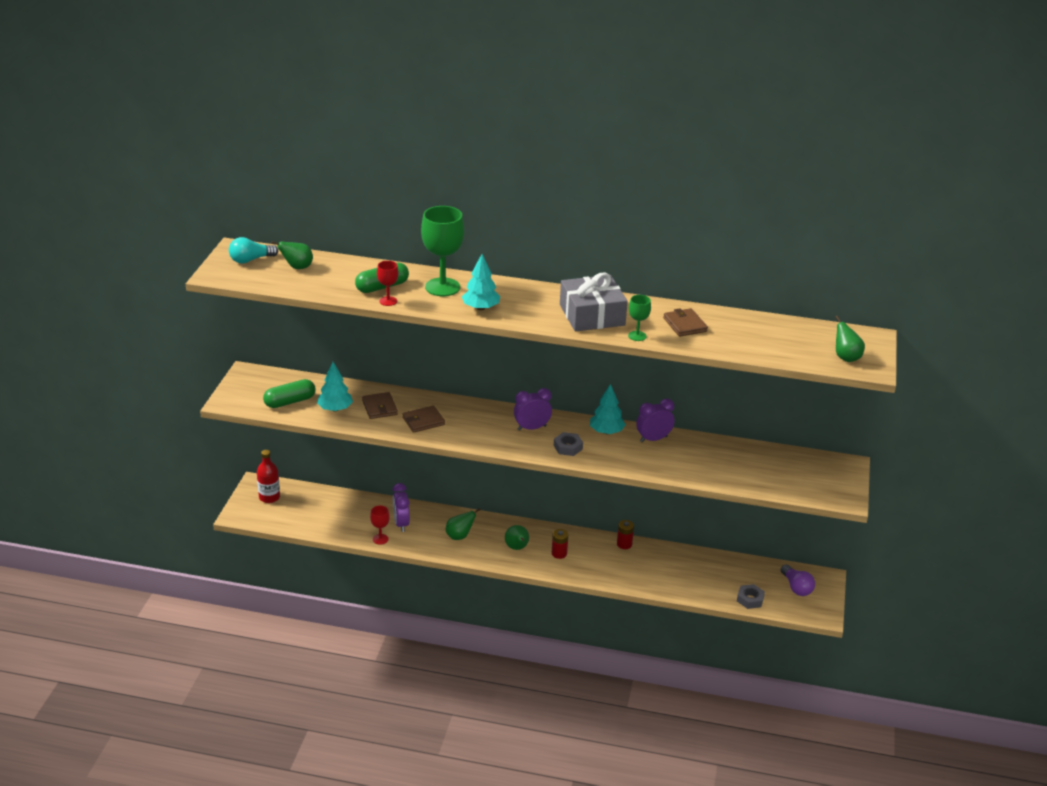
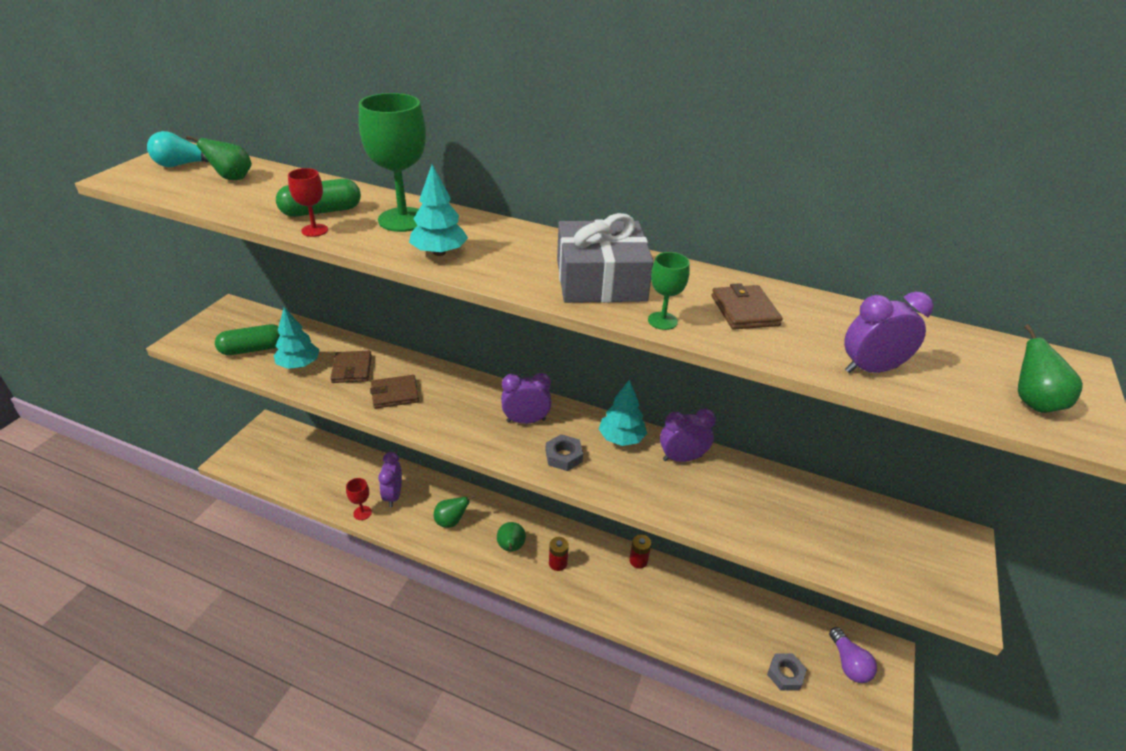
camera: 10 degrees right, 5 degrees up
red bottle [257,450,280,503] -> none
none -> purple clock [844,291,933,373]

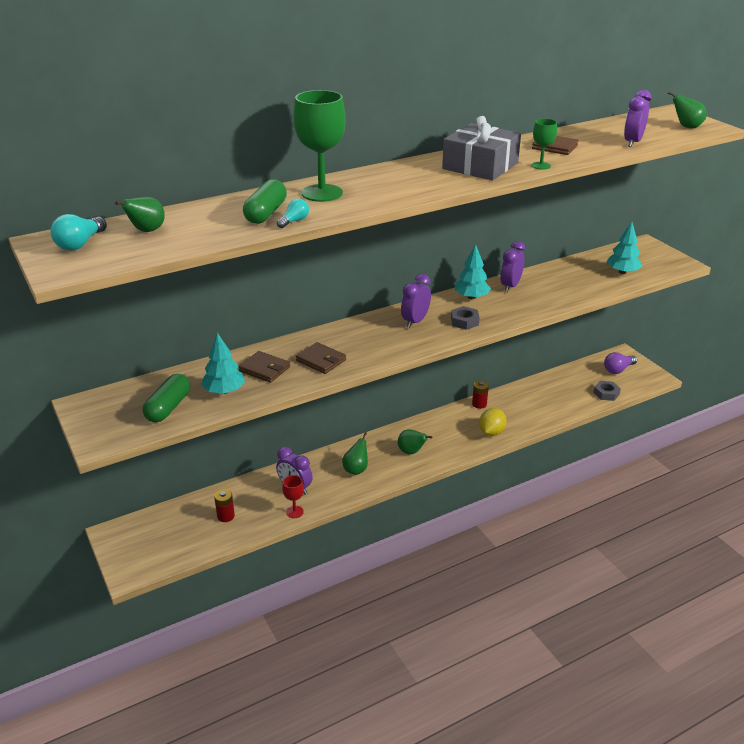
camera: 50 degrees left, 5 degrees down
red goblet [288,168,328,237] -> turquoise light bulb [277,199,309,228]
brown wallet [370,375,419,409] -> brown wallet turned 75 degrees counterclockwise [296,342,346,374]
turquoise tree [409,164,468,256] -> turquoise tree moved to [606,222,642,274]
red battery [549,537,569,571] -> red battery moved to [214,489,235,522]
purple light bulb [829,627,877,683] -> purple light bulb turned 120 degrees clockwise [604,352,637,374]
none -> yellow lemon [479,408,507,436]

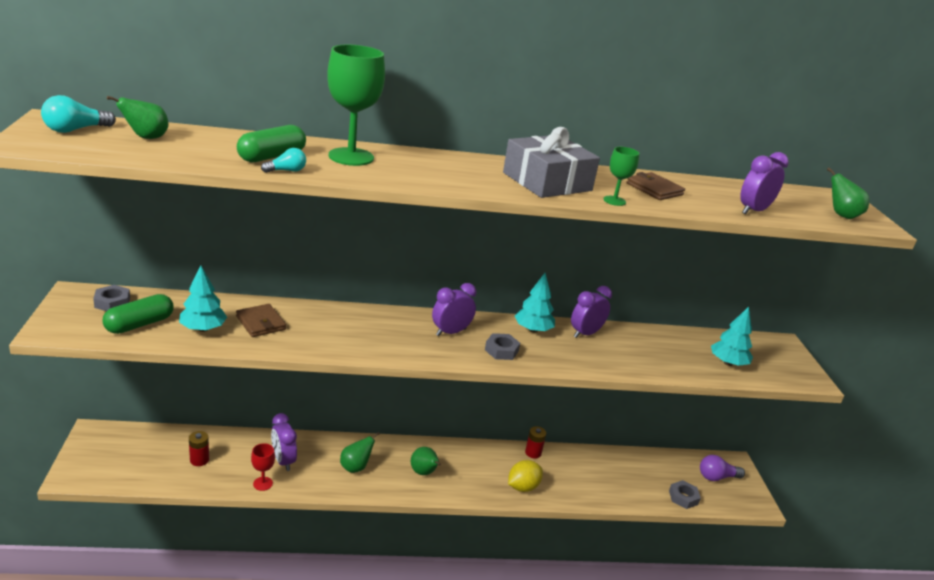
camera: 20 degrees right, 5 degrees down
brown wallet [296,342,346,374] -> none
none -> grey nut [93,285,130,311]

